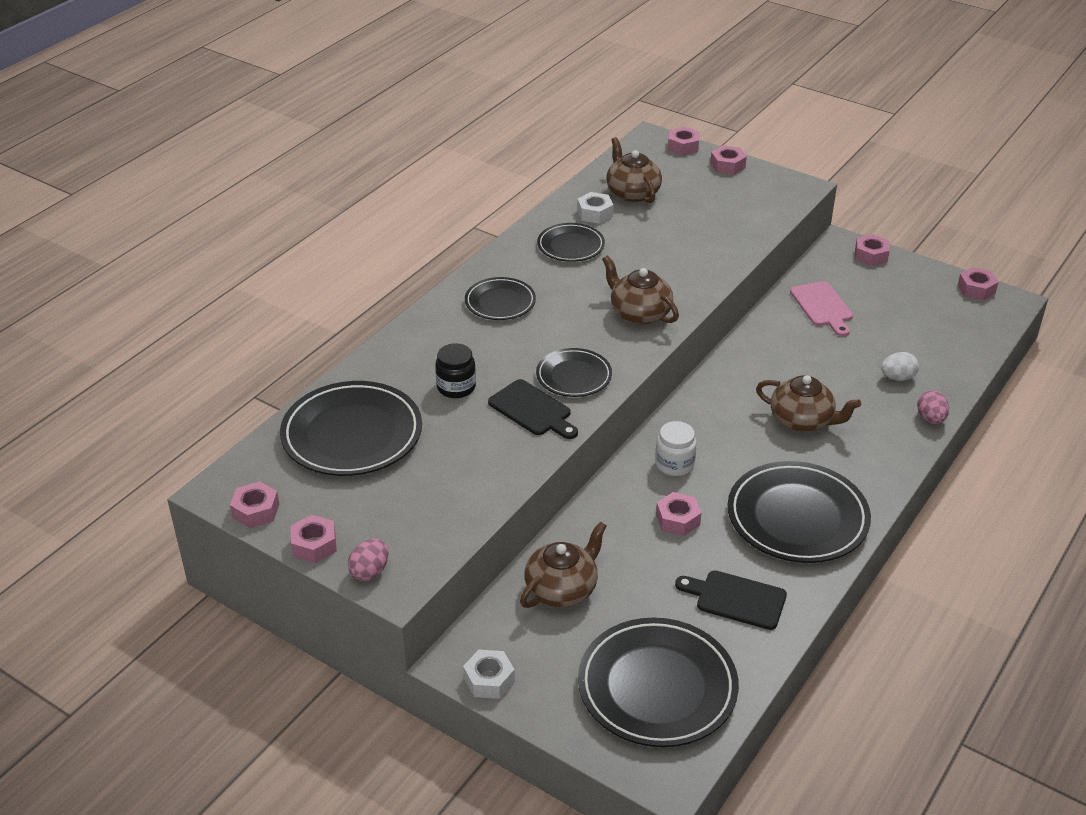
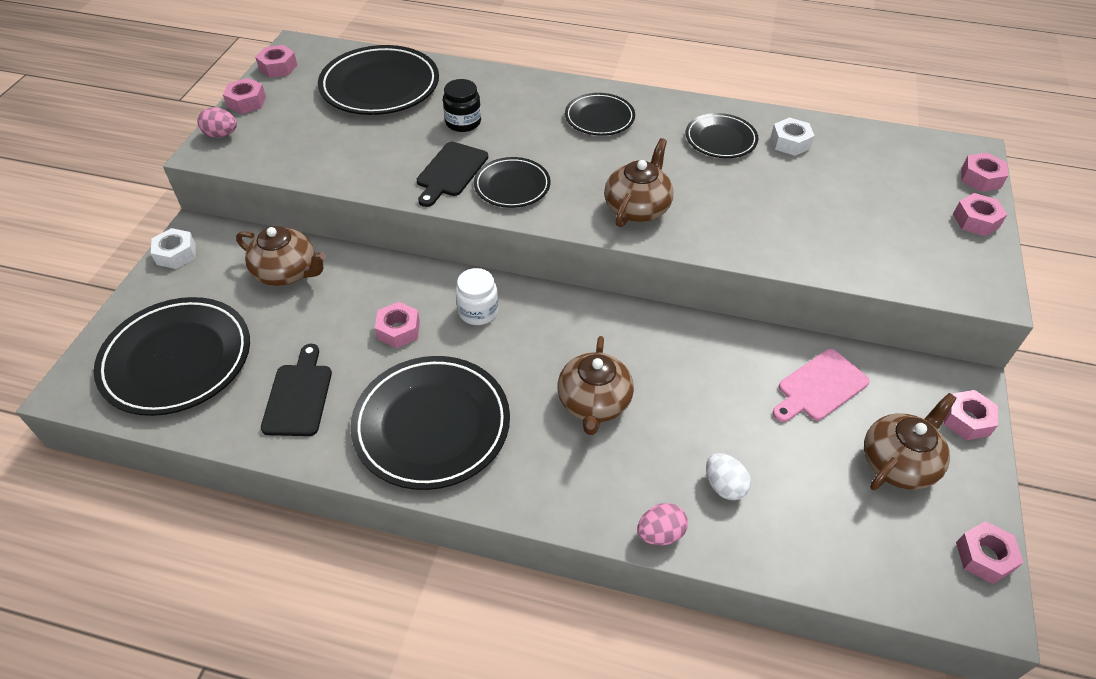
camera: 70 degrees right, 10 degrees up
brown teapot [606,137,662,203] -> brown teapot moved to [864,393,957,490]

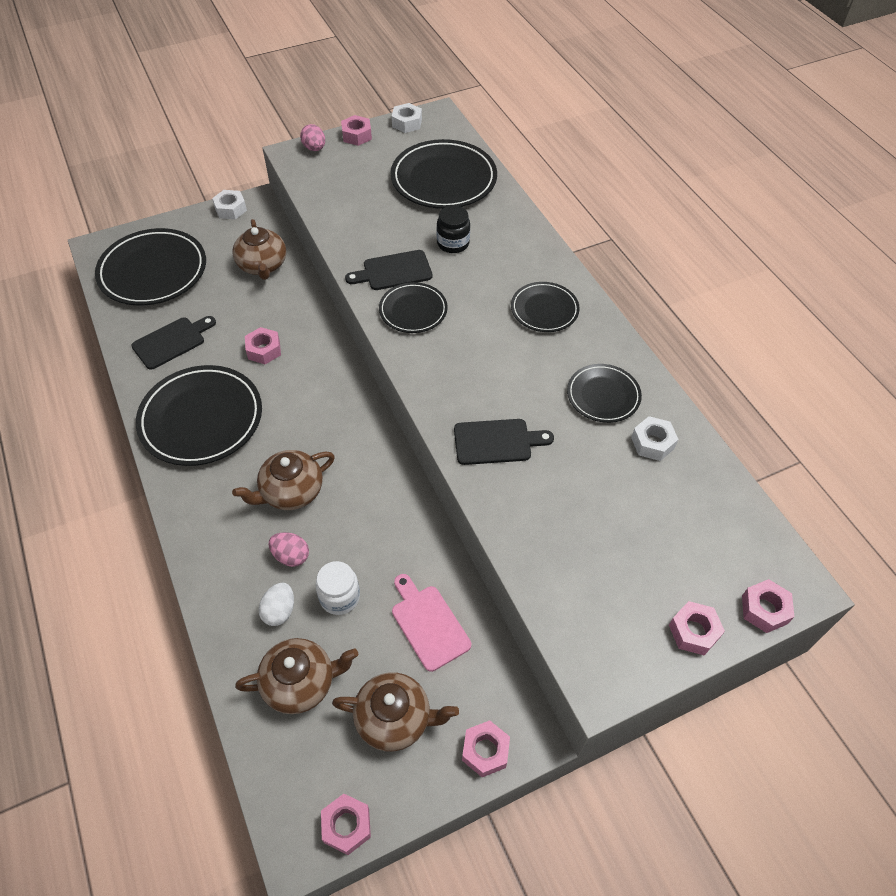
camera: 50 degrees right, 5 degrees up
pink nut [255,45,297,78] -> white nut [392,103,422,133]
white jar [455,268,498,325] -> white jar moved to [316,561,360,615]
brown teapot [604,138,673,227] -> brown teapot moved to [235,638,358,714]
pink egg [637,503,688,545] -> pink egg moved to [269,532,309,567]
pink cutting board [773,349,870,422] -> pink cutting board turned 45 degrees clockwise [392,574,471,672]
none -> black cutting board [454,419,554,465]

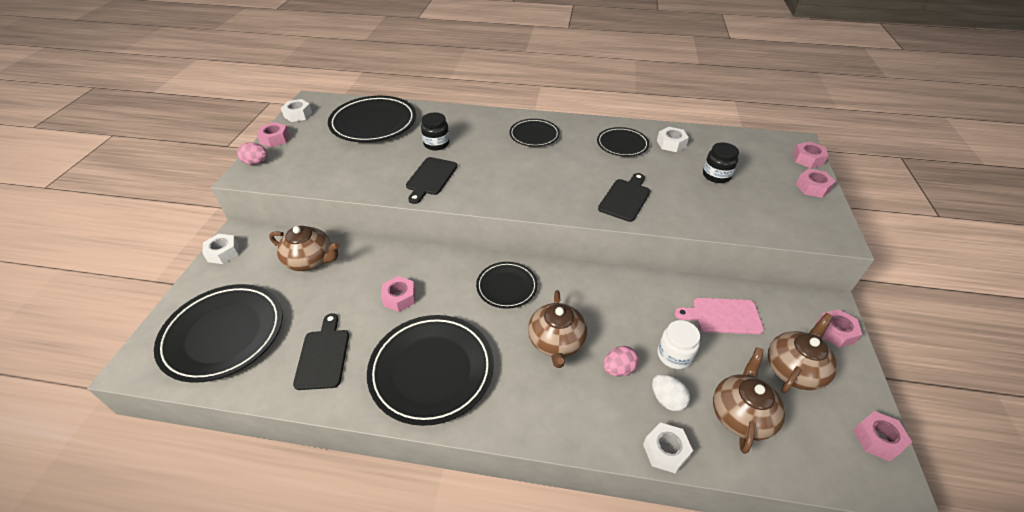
camera: 55 degrees left, 10 degrees down
black plate [379,282,448,333] -> black plate moved to [476,262,538,309]
none -> white nut [643,422,693,473]
none -> black jar [703,142,739,183]

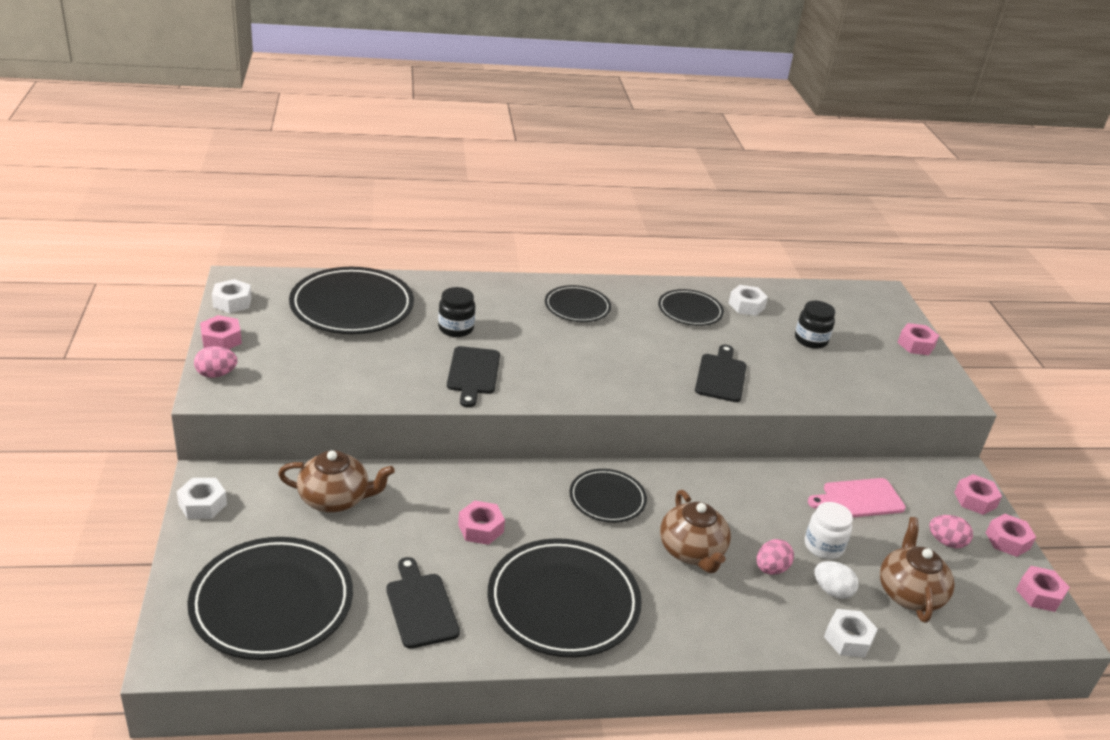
camera: 20 degrees left, 10 degrees down
brown teapot [768,313,837,393] -> pink egg [929,515,973,548]
pink nut [793,141,828,168] -> pink nut moved to [986,514,1036,557]

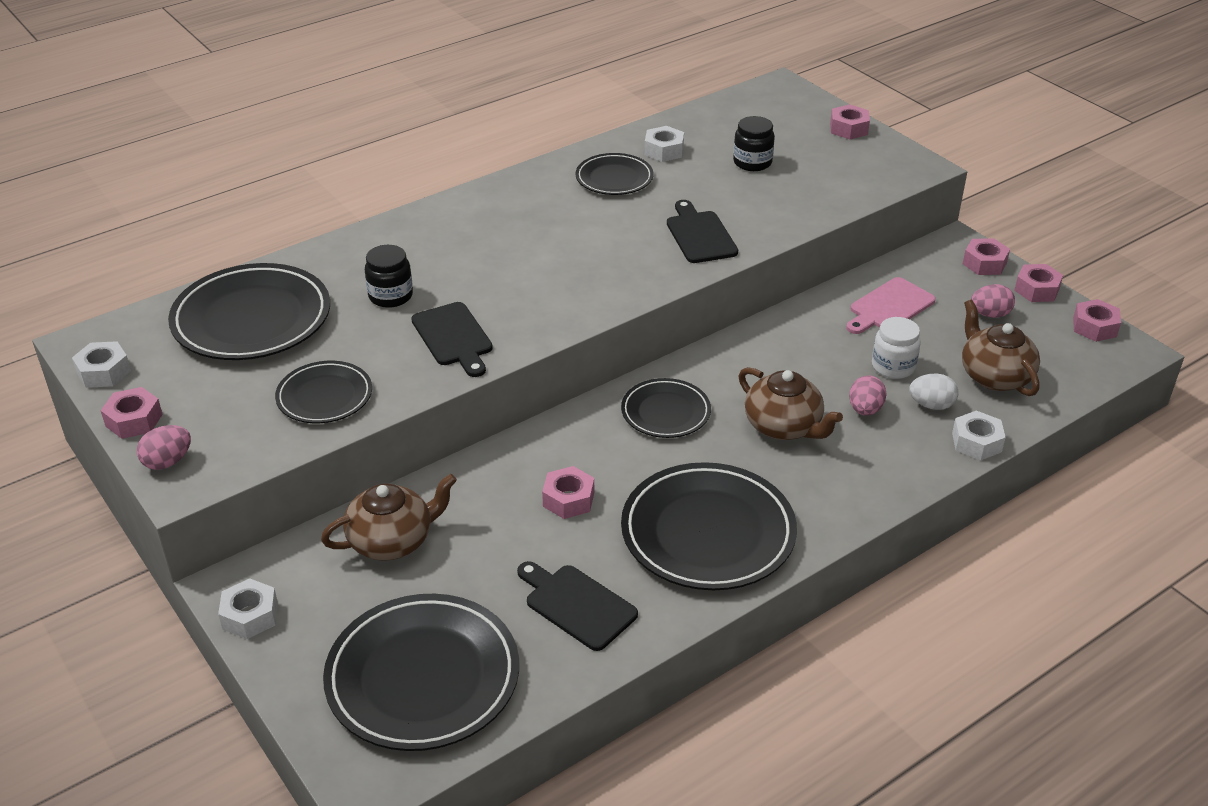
camera: 25 degrees left, 5 degrees up
black plate [545,285,611,322] -> black plate moved to [275,361,372,423]

